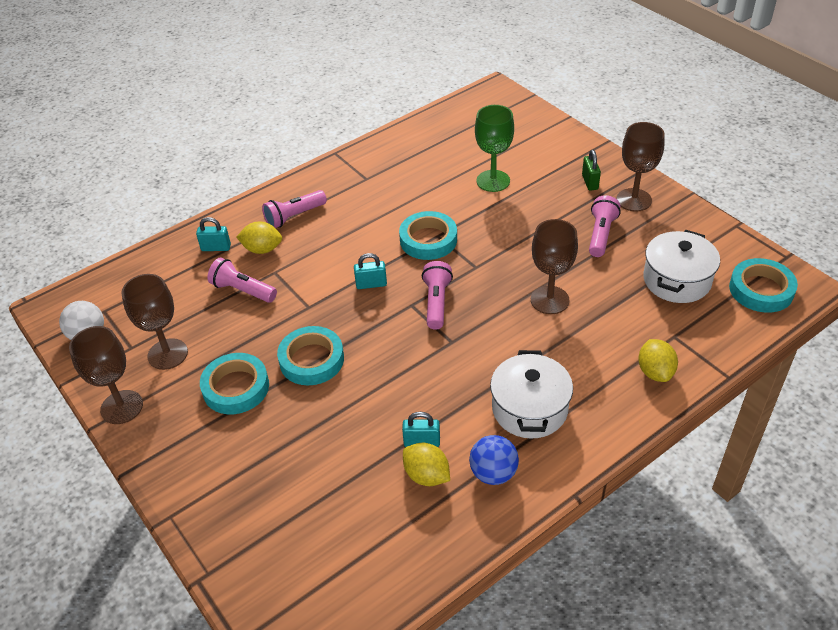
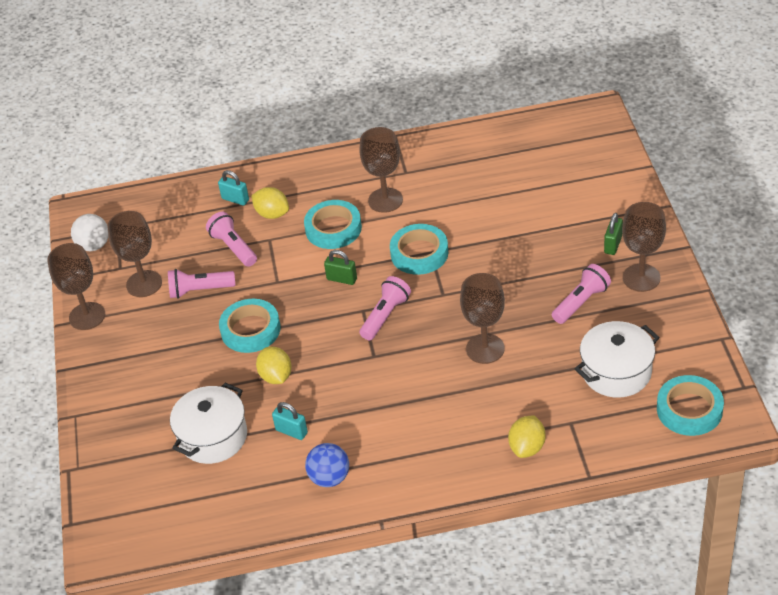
camera: 30 degrees right, 0 degrees up
turquoise tape [200,353,269,414] -> turquoise tape moved to [304,200,362,249]
pink flashlight [262,190,327,228] -> pink flashlight moved to [168,269,235,299]
turquoise padlock [354,253,387,289] -> green padlock [324,250,357,285]
yellow lemon [403,443,450,486] -> yellow lemon moved to [256,346,292,384]
green goblet [475,105,514,192] -> none
white pot [490,350,573,439] -> white pot moved to [170,383,247,464]
none -> brown goblet [360,127,403,213]

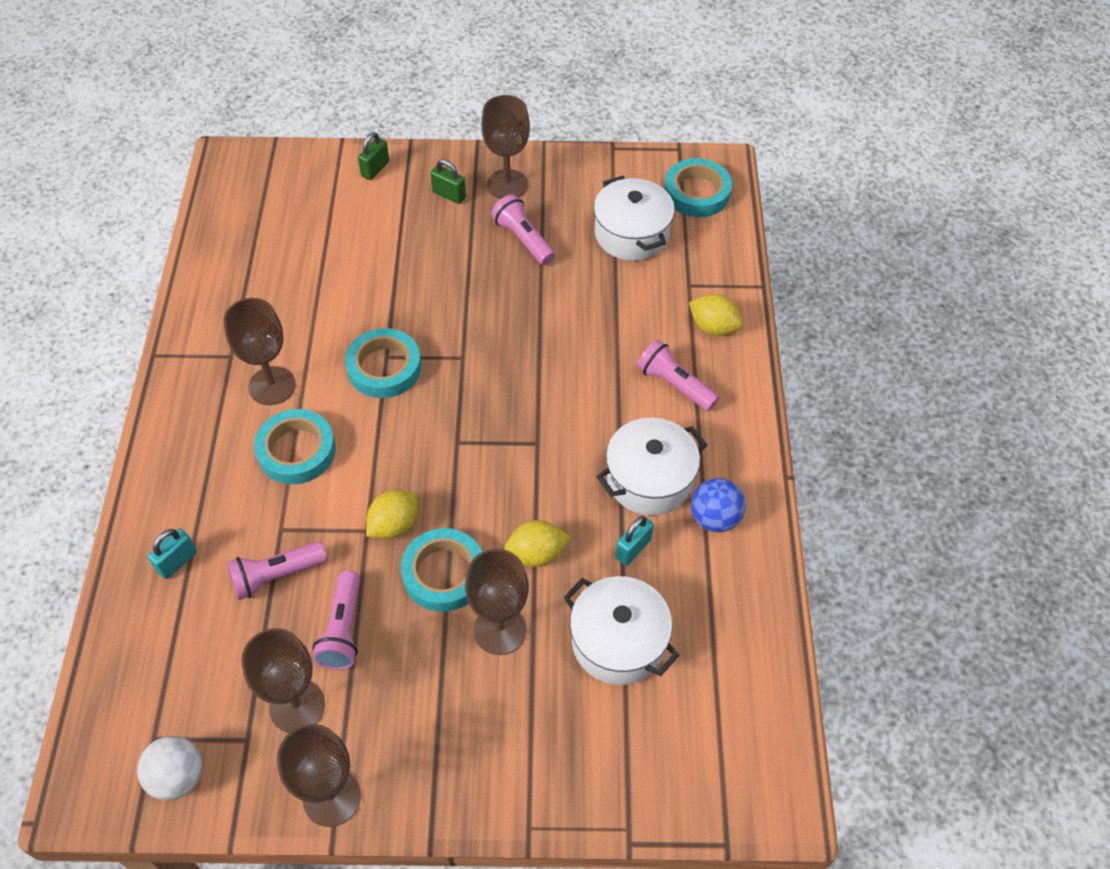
camera: 85 degrees left, 10 degrees up
yellow lemon [251,187,289,219] -> yellow lemon moved to [366,490,418,539]
green padlock [324,250,357,285] -> green padlock moved to [358,132,389,180]
pink flashlight [359,276,411,340] -> pink flashlight moved to [637,340,719,411]
brown goblet [460,273,505,364] -> brown goblet moved to [465,549,529,655]
none -> white pot [596,418,707,515]

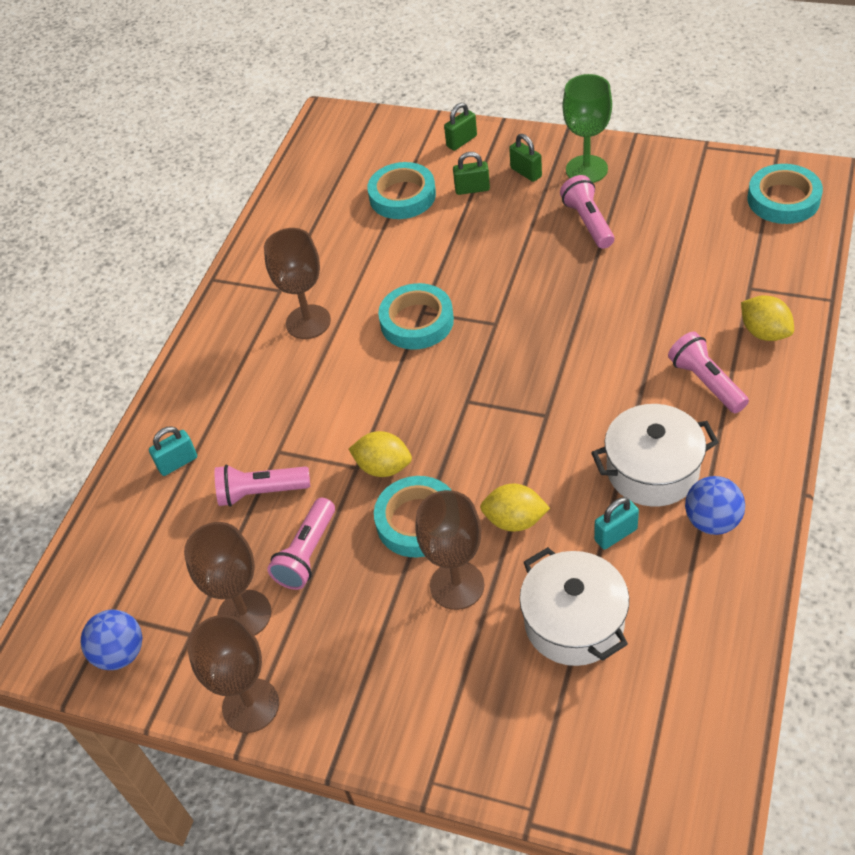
camera: 25 degrees right, 5 degrees down
white ball [137,736,203,800] -> blue ball [81,610,143,670]
turquoise tape [254,409,336,484] -> turquoise tape moved to [367,162,436,219]
yellow lemon [366,490,418,539] -> yellow lemon turned 45 degrees clockwise [349,431,412,477]
brown goblet [481,95,530,199] -> green goblet [563,74,612,183]
white pot [594,176,675,261] -> none
none -> green padlock [453,152,490,195]

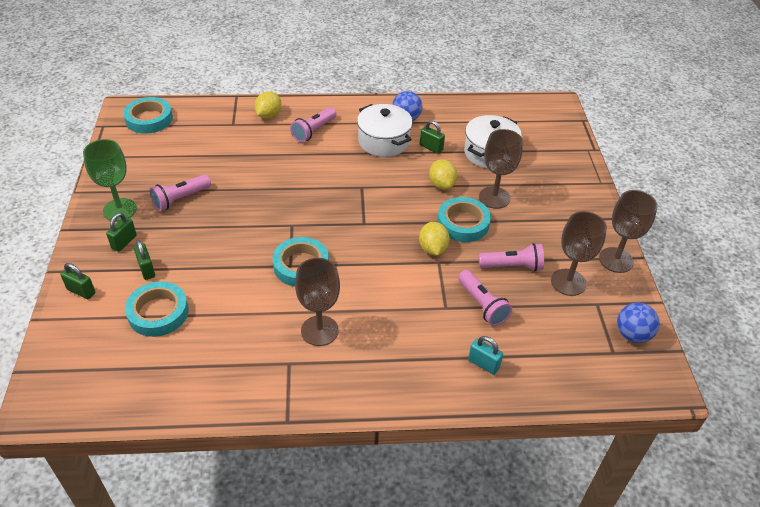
camera: 120 degrees left, 5 degrees down
turquoise padlock [594,497,639,550] -> green padlock [420,120,445,154]

